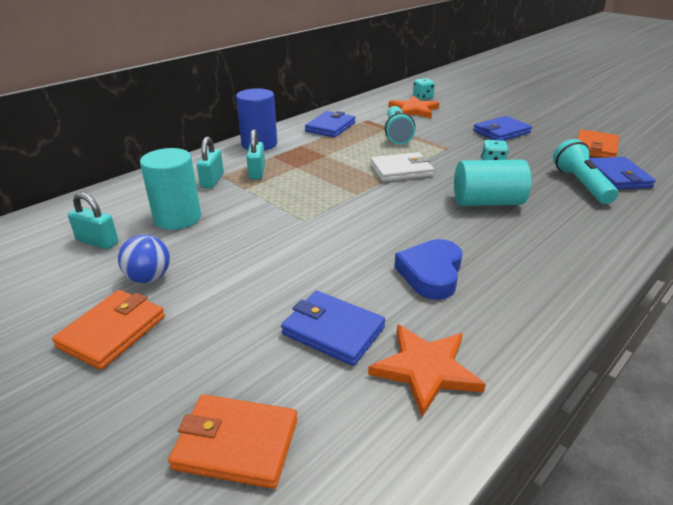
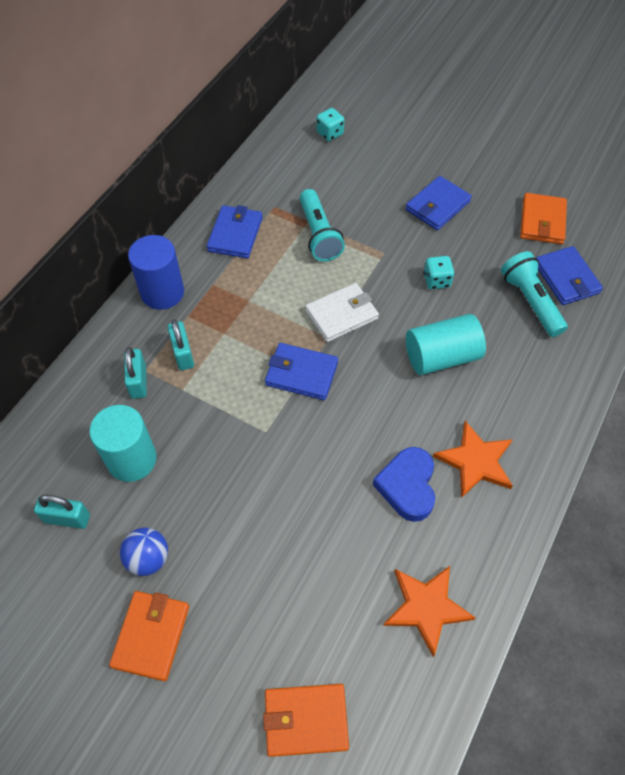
camera: 15 degrees left, 25 degrees up
blue wallet [281,291,385,366] -> blue wallet moved to [265,343,338,400]
orange star [389,96,439,118] -> orange star moved to [433,421,513,498]

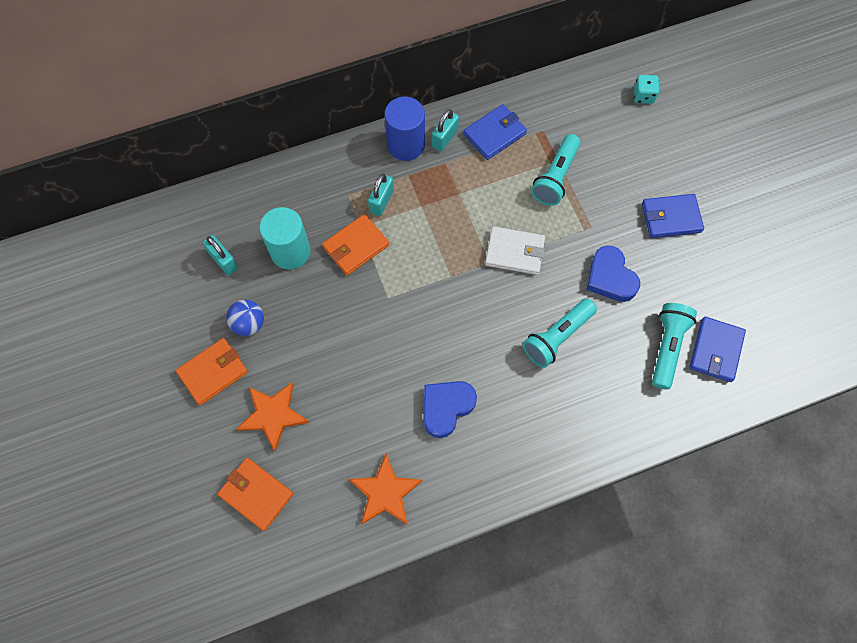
camera: 40 degrees right, 10 degrees up
turquoise padlock [124,347,147,399] -> turquoise padlock moved to [432,109,459,151]
blue wallet [265,343,338,400] -> none
turquoise cylinder [406,314,486,375] -> turquoise flashlight [523,299,597,368]
turquoise dice [424,256,454,289] -> blue heart [587,246,640,302]
orange star [433,421,513,498] -> orange star moved to [237,382,310,452]
orange wallet [520,193,567,244] -> orange wallet moved to [322,214,389,275]

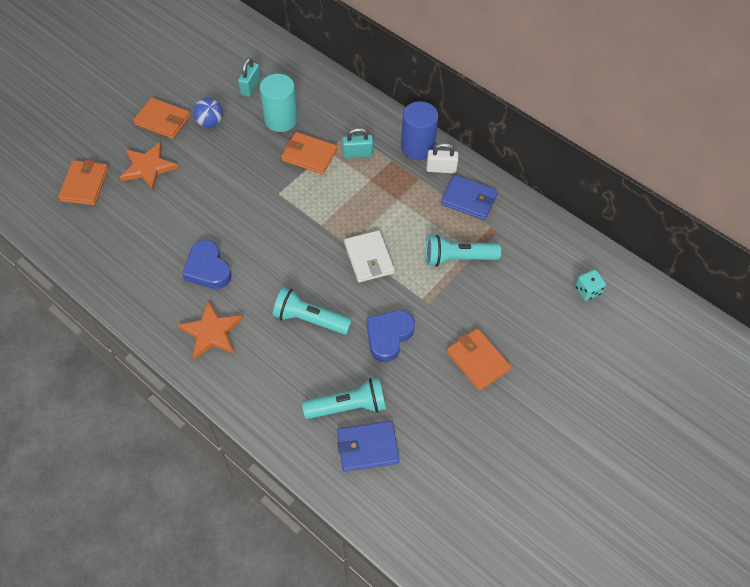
camera: 60 degrees right, 10 degrees down
orange star [349,453,422,525] -> orange star moved to [178,301,243,359]
blue heart [423,381,477,438] -> blue heart turned 135 degrees counterclockwise [182,240,232,289]
turquoise padlock [432,109,459,151] -> white padlock [426,143,459,173]
blue wallet [642,194,704,238] -> orange wallet [447,328,511,391]

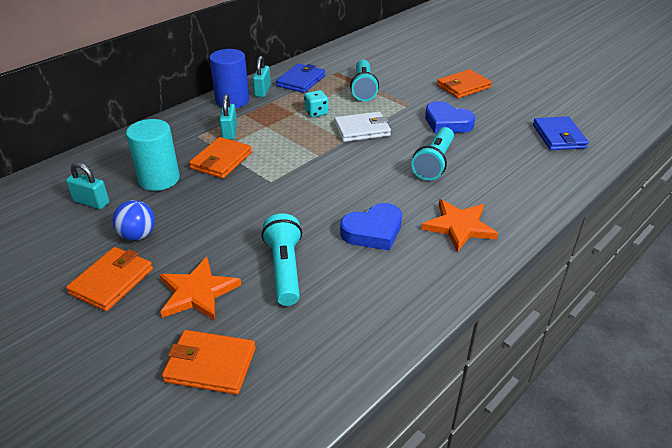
camera: 85 degrees left, 20 degrees down
turquoise flashlight [302,377,386,419] -> turquoise flashlight moved to [261,213,302,306]
white padlock [426,143,459,173] -> turquoise padlock [253,56,271,97]
turquoise dice [575,270,606,301] -> turquoise dice moved to [304,90,328,117]

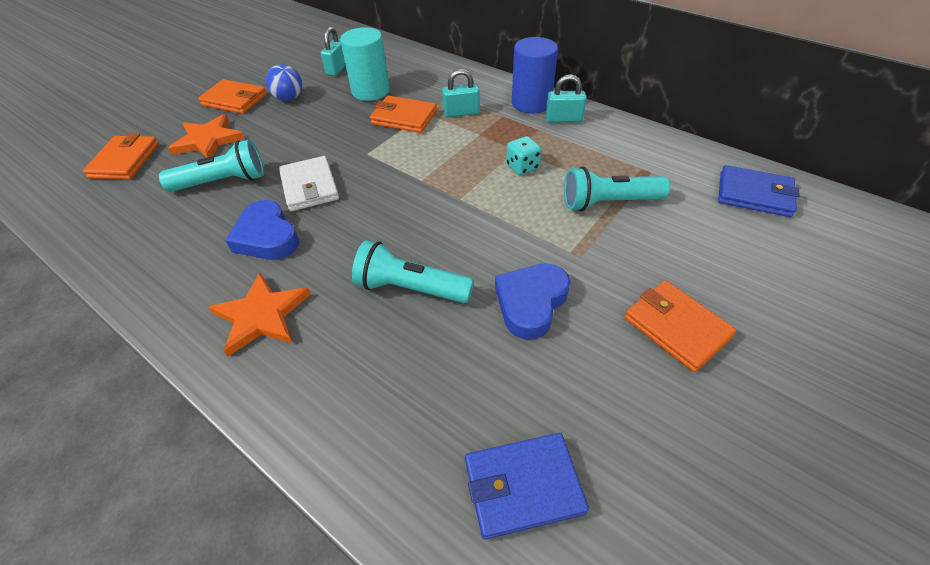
camera: 85 degrees right, 10 degrees up
blue wallet [276,64,325,93] -> blue wallet moved to [718,165,800,217]
white wallet [334,112,391,142] -> white wallet moved to [279,156,339,211]

